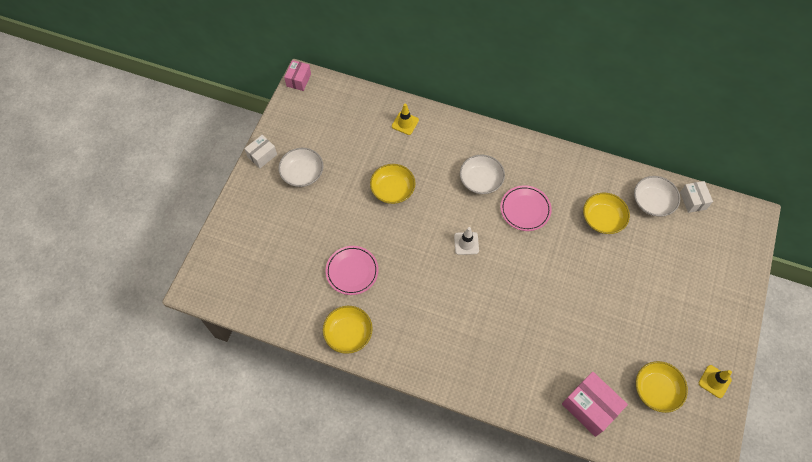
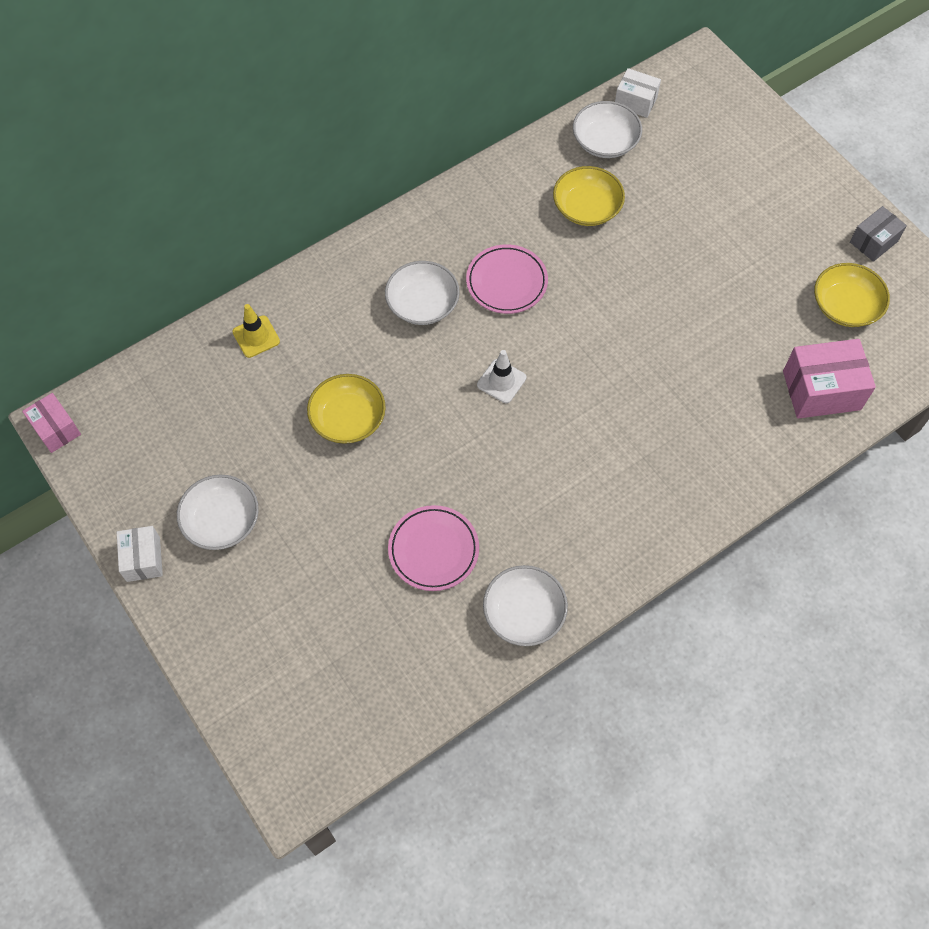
camera: 55 degrees left, 0 degrees up
yellow bowl [323,306,373,354] -> white bowl [483,565,568,646]
yellow traffic cone [699,365,732,398] -> grey box [850,206,907,262]

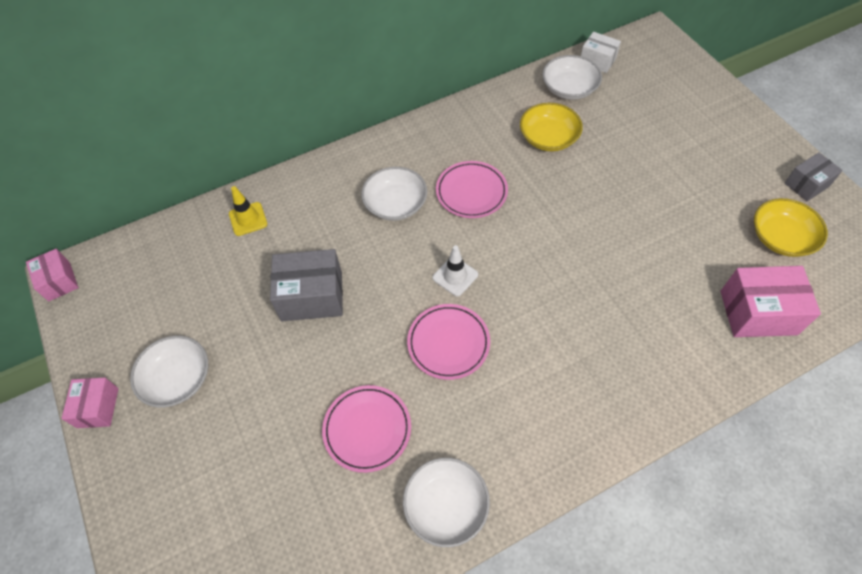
camera: 10 degrees right, 5 degrees down
white box [117,526,163,582] -> pink box [61,378,119,428]
yellow bowl [307,374,386,444] -> grey box [270,249,343,321]
none -> pink plate [407,304,490,380]

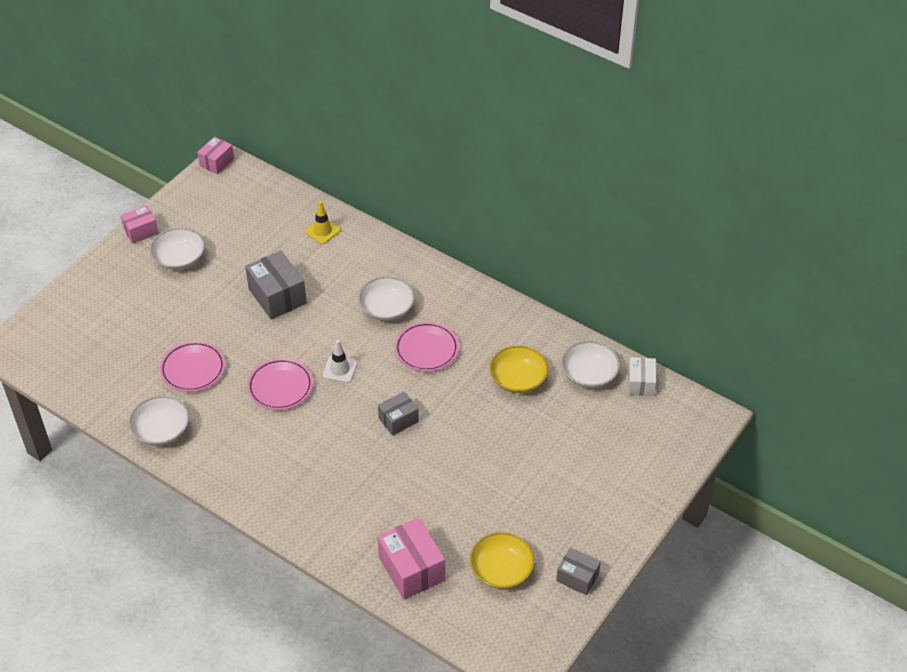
camera: 60 degrees right, 10 degrees down
none -> grey box [378,391,419,436]

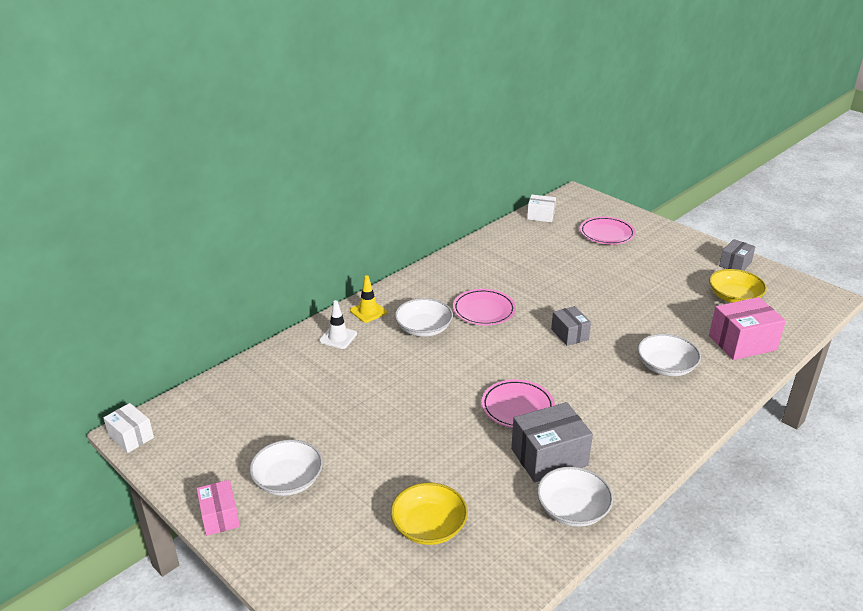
camera: 80 degrees left, 15 degrees down
pink plate [160,341,225,392] -> pink plate moved to [580,217,635,245]
pink box [197,137,234,174] -> white box [103,403,154,453]
grey box [245,250,307,319] -> grey box moved to [511,402,593,482]
yellow traffic cone [305,201,341,244] -> yellow traffic cone moved to [350,275,387,323]
white traffic cone [322,340,357,383] -> white traffic cone moved to [319,300,357,349]
yellow bowl [489,346,548,393] -> yellow bowl moved to [391,483,468,545]
white bowl [561,341,620,388] -> white bowl moved to [637,334,701,377]

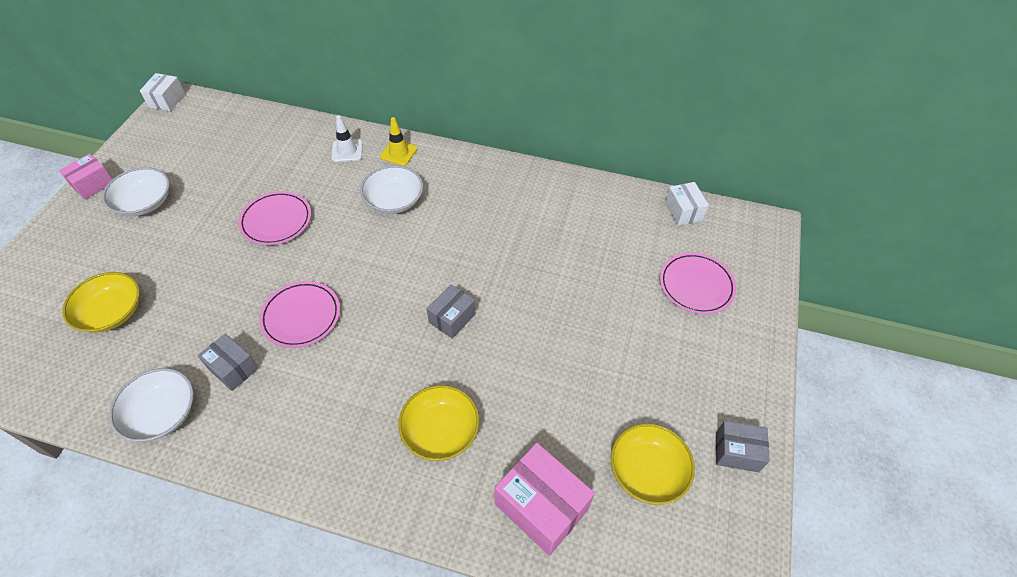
camera: 60 degrees right, 20 degrees up
pink plate [453,289,516,325] -> pink plate moved to [238,191,311,245]
grey box [511,402,593,482] -> grey box [198,334,259,391], size x0.61
white bowl [637,334,701,377] -> yellow bowl [398,385,479,461]

